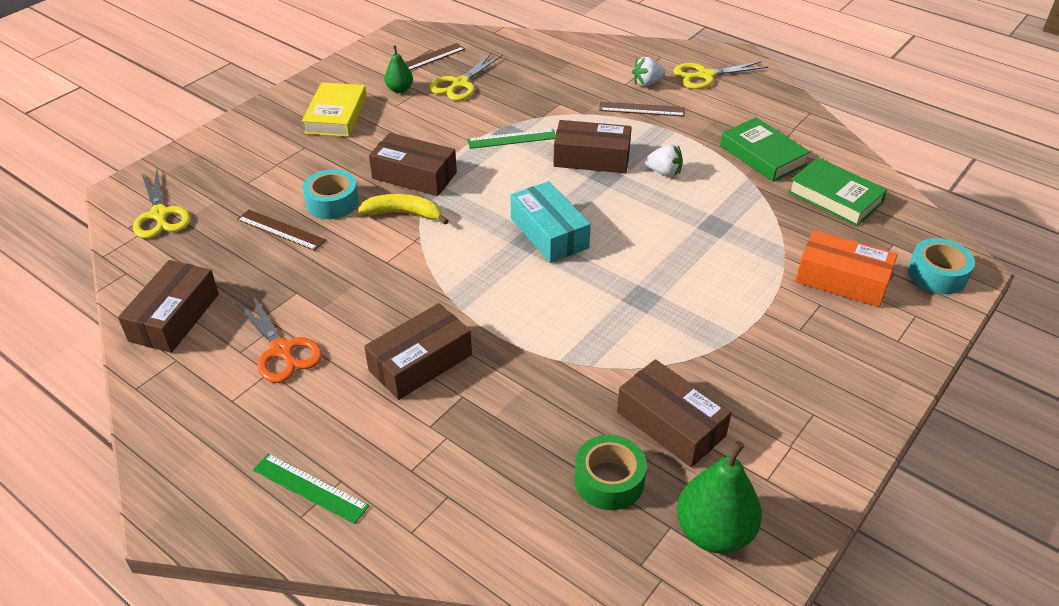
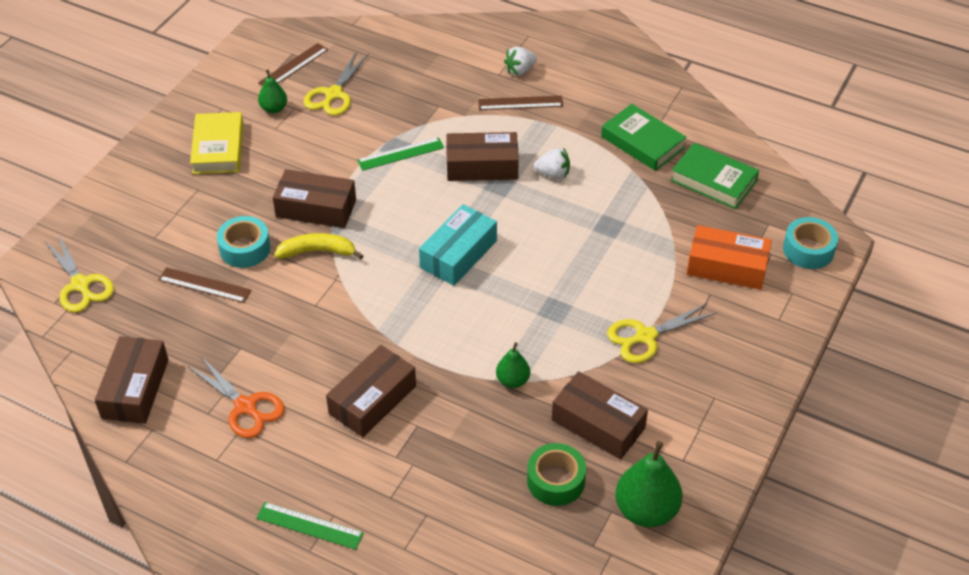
camera: 10 degrees left, 5 degrees up
turquoise box [510,181,591,263] -> turquoise box turned 75 degrees clockwise [419,204,497,286]
yellow scissors [674,61,768,89] -> yellow scissors moved to [607,303,717,363]
none -> green pear [496,342,530,388]

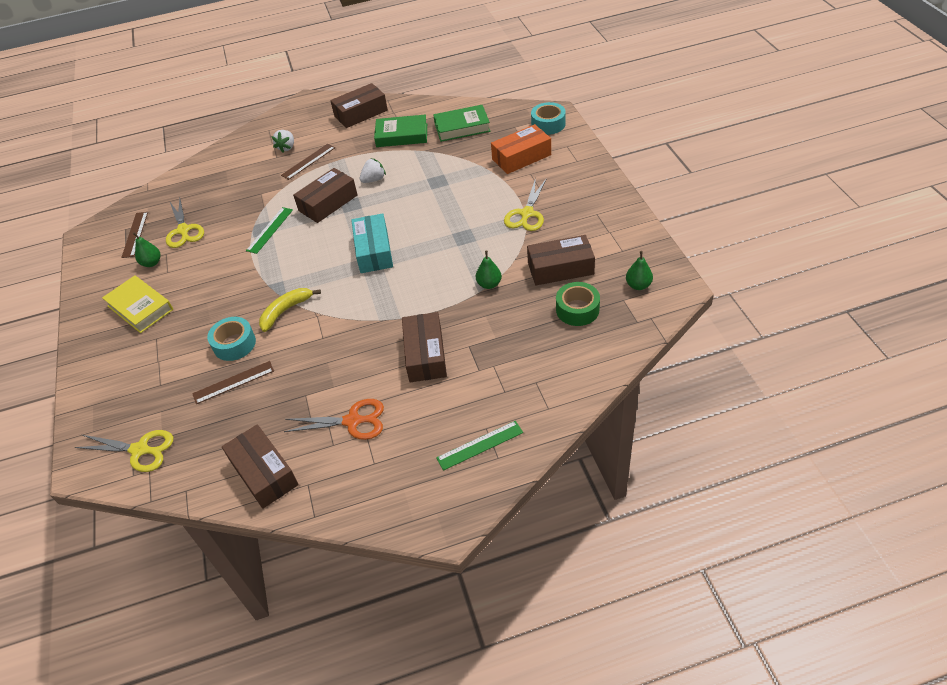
camera: 40 degrees left, 0 degrees up
brown box [273,169,356,228] -> brown box moved to [330,83,388,128]
green pear [615,441,683,527] -> green pear [626,251,653,290], size x0.56

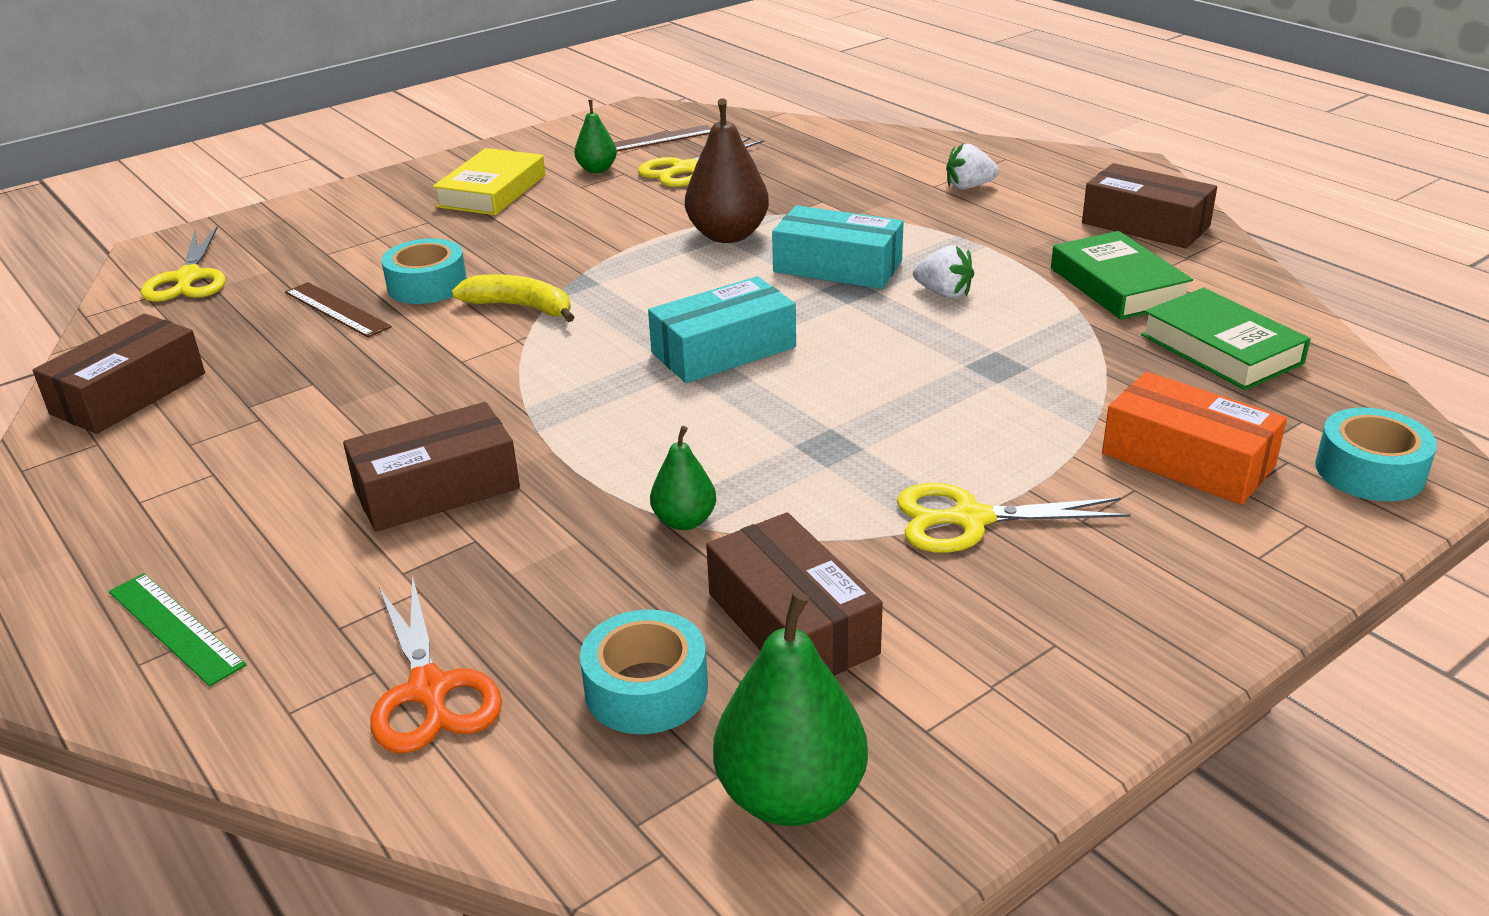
camera: 65 degrees right, 15 degrees down
green ruler [246,207,293,254] -> brown pear [685,98,769,243]
brown ruler [281,144,335,180] -> none
orange scissors [284,399,384,440] -> orange scissors moved to [370,575,502,753]
brown box [293,168,358,223] -> turquoise box [772,205,904,289]
green tape [556,282,600,326] -> turquoise tape [580,610,708,734]
green pear [626,251,653,290] -> green pear [713,591,868,826], size x1.79

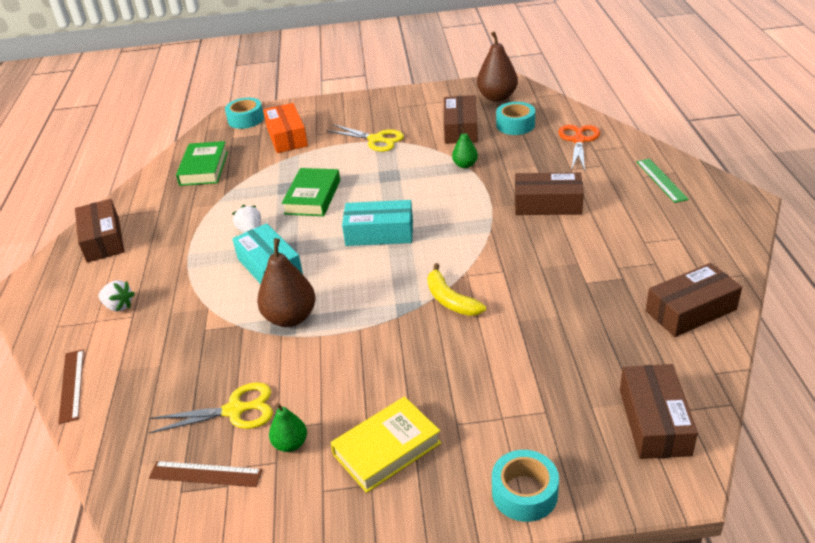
camera: 145 degrees left, 5 degrees up
yellow scissors [140,227,226,302] -> brown box [620,364,698,459]
brown ruler [285,282,392,338] -> brown ruler moved to [58,349,84,424]
turquoise tape [381,238,467,304] -> turquoise tape moved to [492,450,559,522]
green pear [713,591,868,826] -> brown pear [477,31,518,102]
green book [1051,231,1193,320] -> green book moved to [282,168,340,216]

